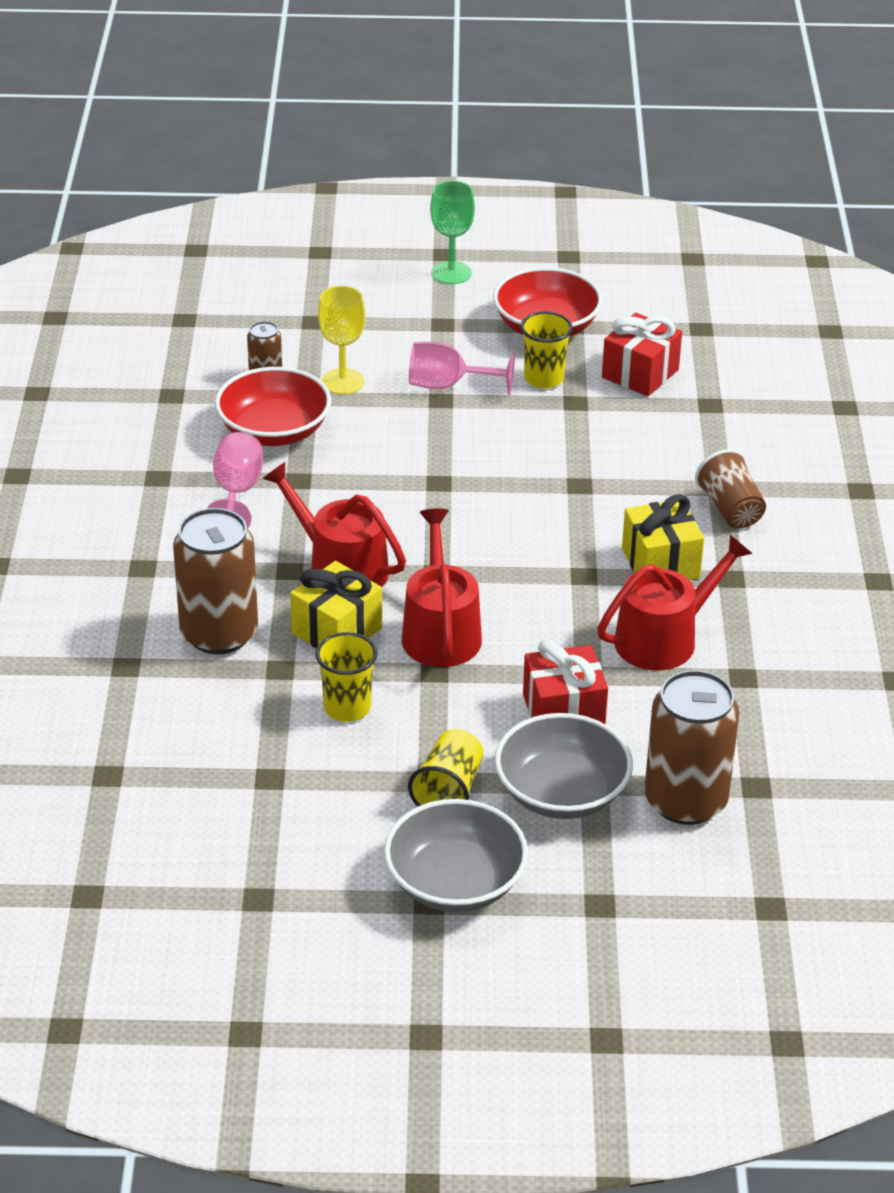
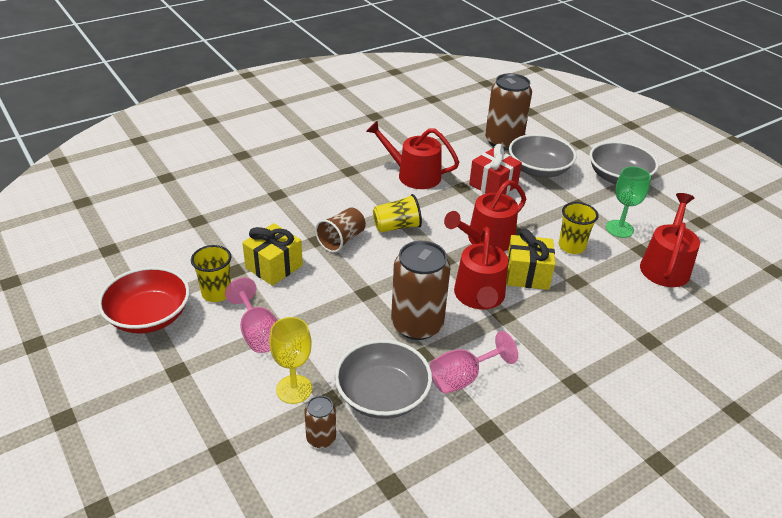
camera: 125 degrees left, 0 degrees up
brown can [173,508,258,654] -> brown can moved to [391,241,450,340]
red bowl [215,367,331,446] -> grey bowl [335,340,432,419]
yellow cup [408,729,484,807] -> yellow cup moved to [373,194,422,233]
green goblet [430,181,475,284] -> green goblet moved to [606,166,651,238]
red gift [602,313,682,396] -> none
yellow gift [622,494,704,580] -> yellow gift moved to [242,223,303,286]
brown cup [695,449,766,529] -> brown cup moved to [315,208,366,253]
none -> red watering can [640,193,700,287]

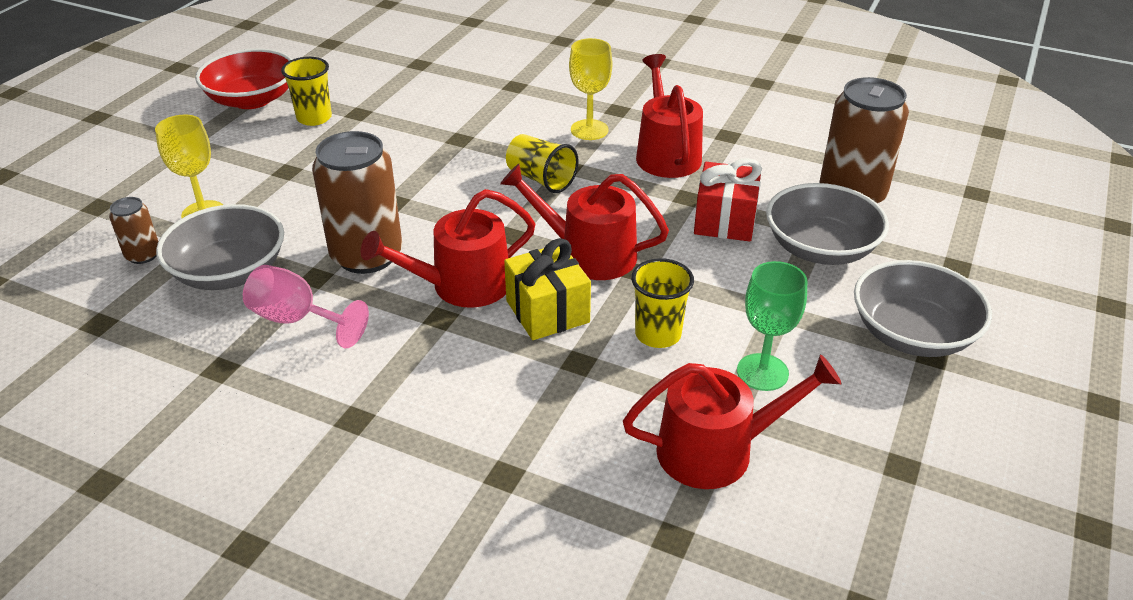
camera: 60 degrees right, 0 degrees up
pink goblet [225,277,278,353] -> none
yellow gift [242,223,303,286] -> none
brown cup [315,208,366,253] -> none
none -> yellow goblet [569,38,612,140]

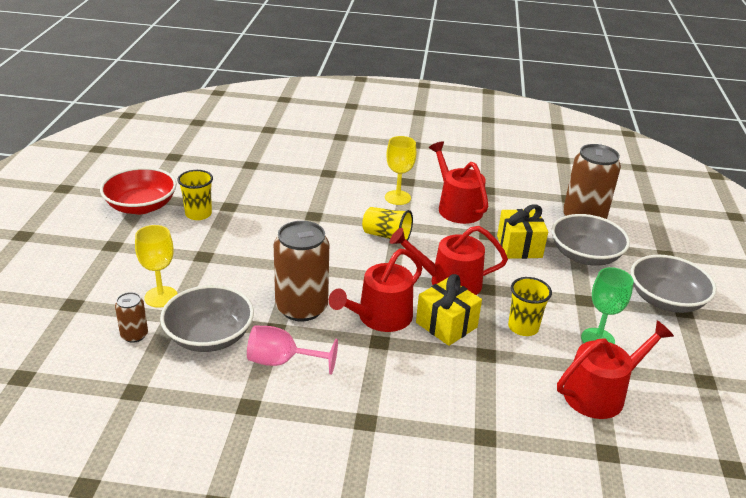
camera: 20 degrees left, 5 degrees down
red gift [694,158,762,242] -> yellow gift [497,204,548,259]

